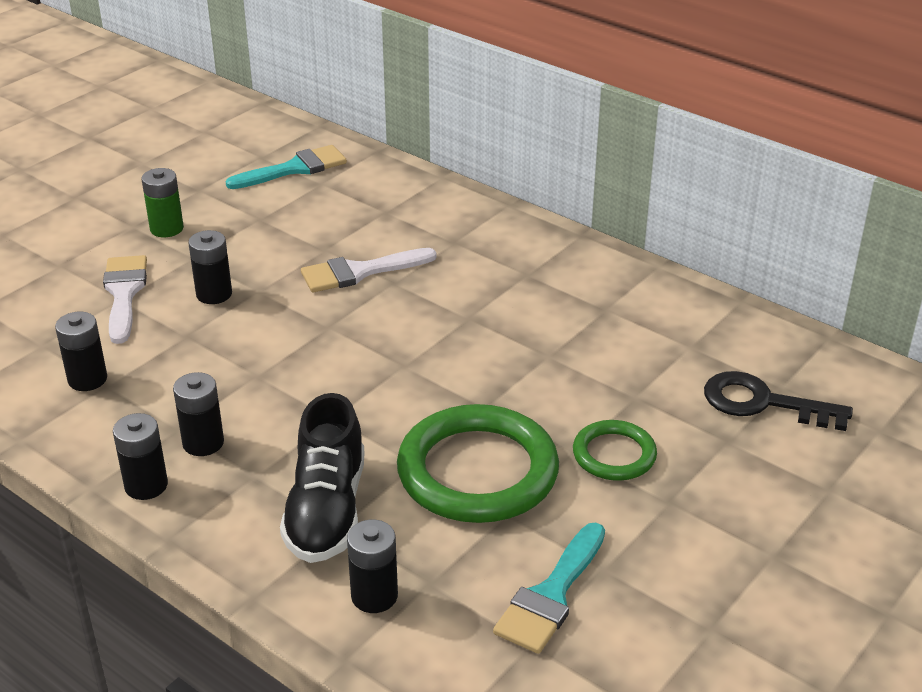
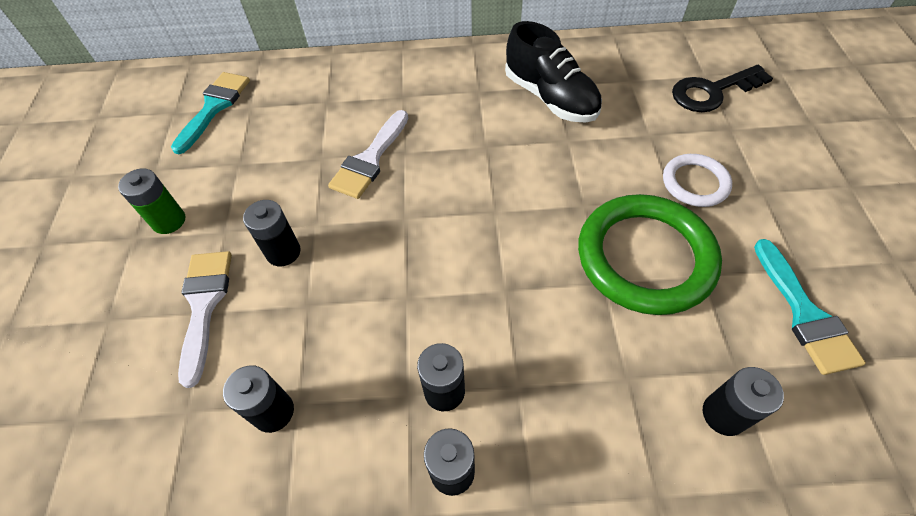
camera: 40 degrees left, 20 degrees up
white brush [103,255,147,344] -> white brush turned 45 degrees clockwise [178,251,232,388]
black shoe [280,393,365,563] -> black shoe moved to [505,21,602,123]
green ring [573,420,657,481] -> white ring [663,154,732,207]

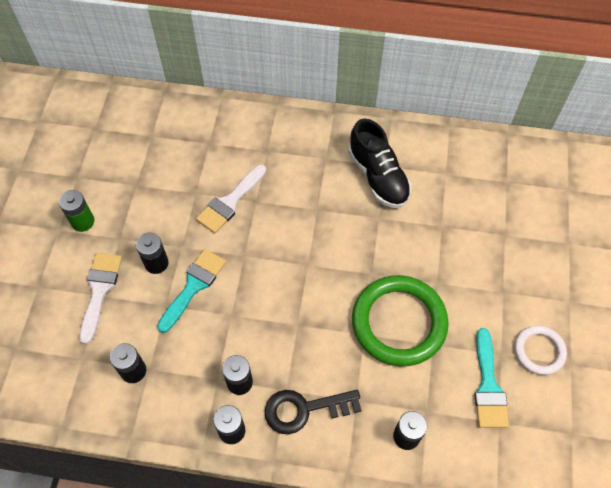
camera: 10 degrees right, 5 degrees up
turquoise brush [171,72,250,154] -> turquoise brush moved to [157,249,226,333]
white ring [663,154,732,207] -> white ring moved to [515,325,567,375]
black key [672,65,773,112] -> black key moved to [265,390,362,434]

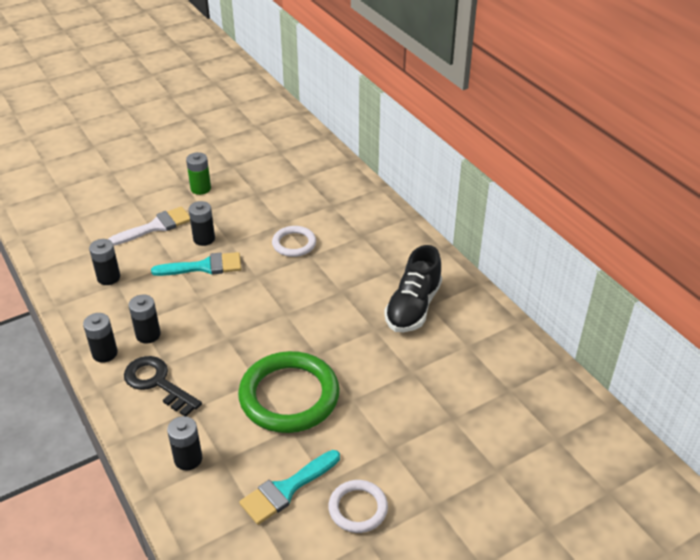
camera: 50 degrees right, 20 degrees down
white brush [196,165,266,233] -> white ring [272,226,316,257]

